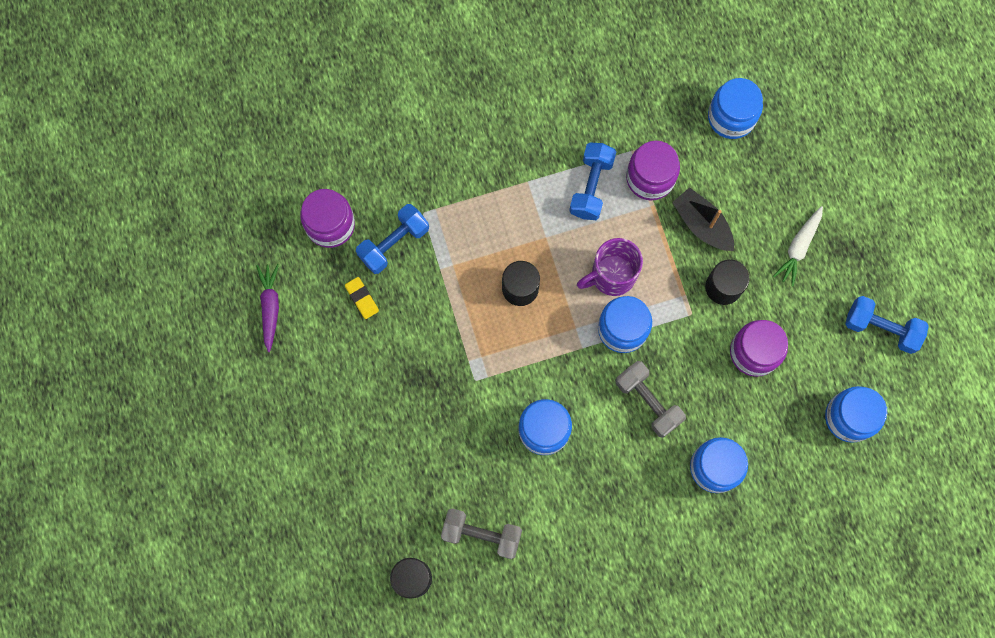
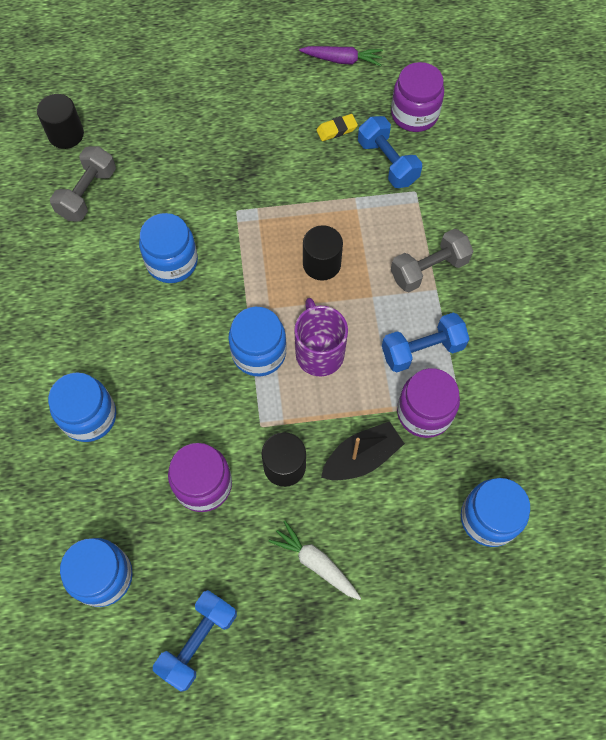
camera: 100 degrees right, 10 degrees down
blue dumbbell [569,143,616,220] -> blue dumbbell turned 45 degrees counterclockwise [382,312,469,372]
grey dumbbell [616,361,686,438] -> grey dumbbell moved to [391,229,473,292]

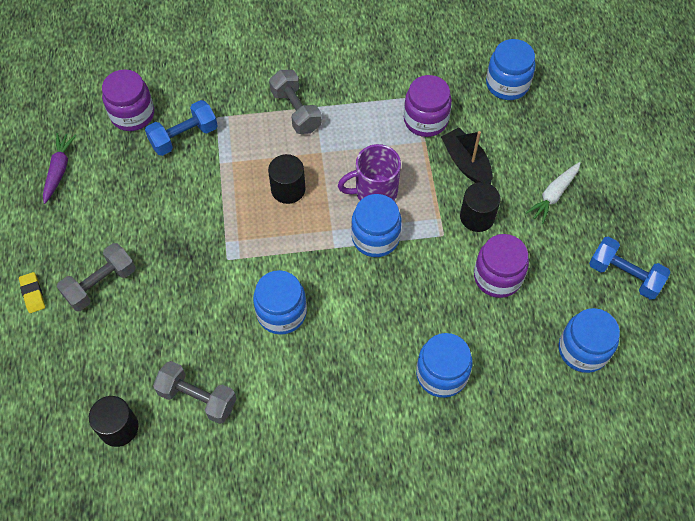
camera: 90 degrees left, 5 degrees down
yellow eraser [316,114,358,141] -> yellow eraser moved to [19,272,45,313]
blue dumbbell [382,312,469,372] -> none
none -> grey dumbbell [57,243,136,311]

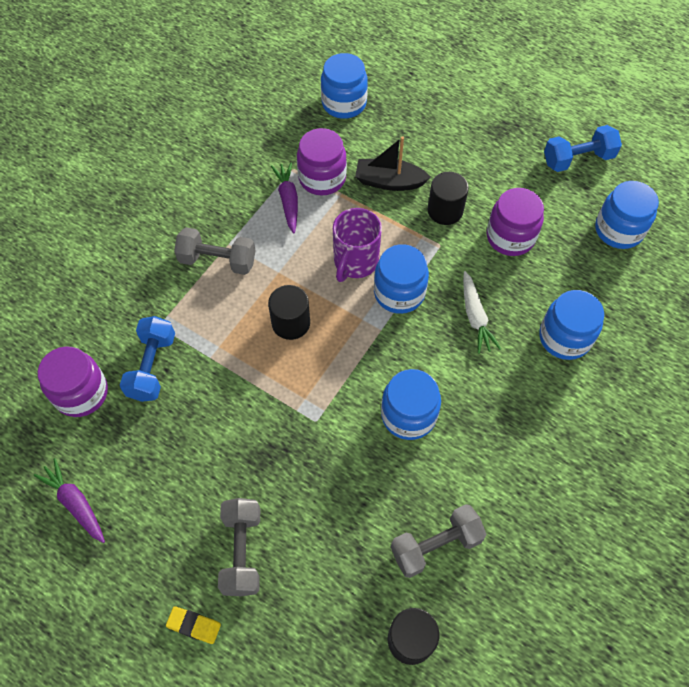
camera: 50 degrees left, 0 degrees up
white carrot [525,162,580,224] -> white carrot moved to [463,271,501,354]
none -> purple carrot [271,162,298,233]

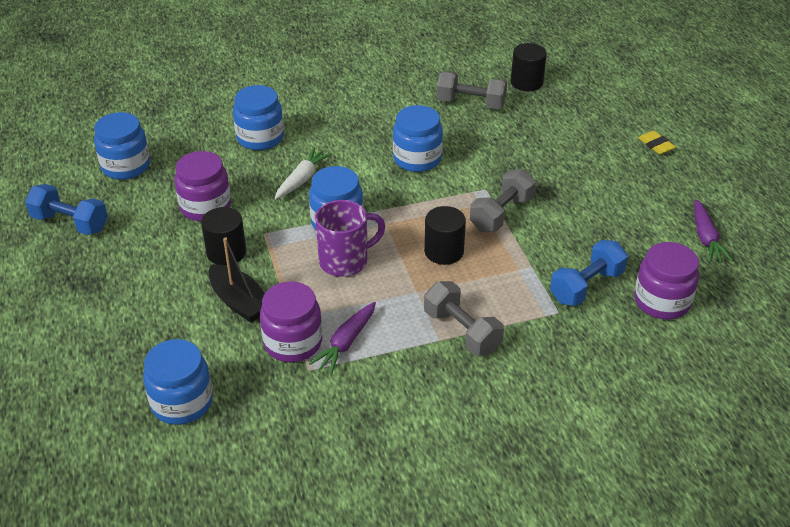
camera: 140 degrees left, 20 degrees down
grey dumbbell [218,498,260,596] -> grey dumbbell moved to [470,169,536,232]

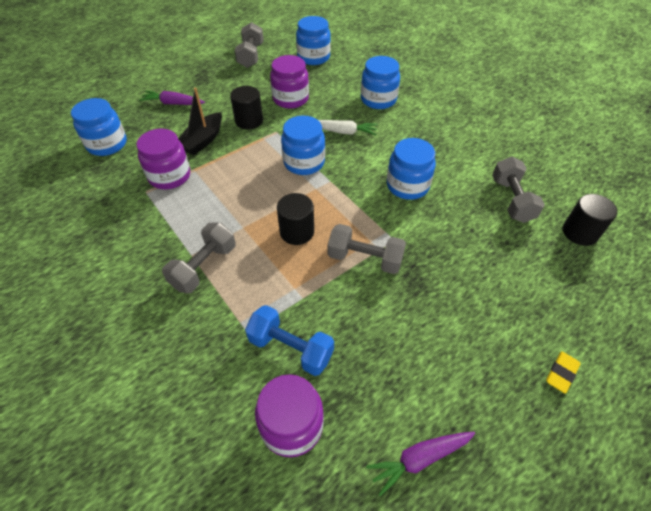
camera: 70 degrees right, 10 degrees up
blue dumbbell [25,184,108,235] -> grey dumbbell [235,22,263,68]
purple carrot [309,302,376,374] -> purple carrot moved to [139,91,205,105]
purple mug [315,200,385,277] -> none

